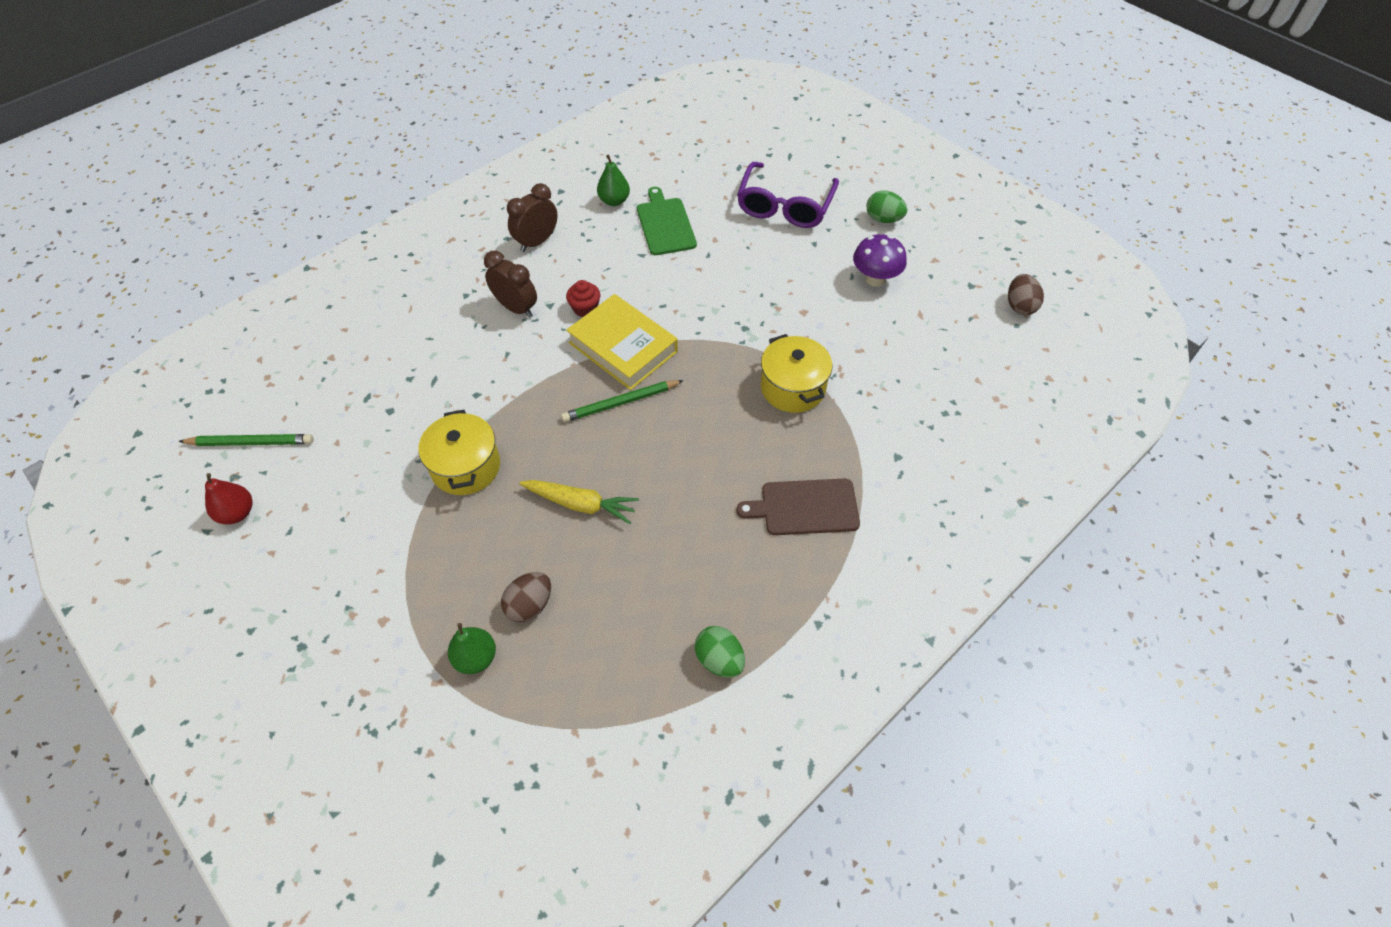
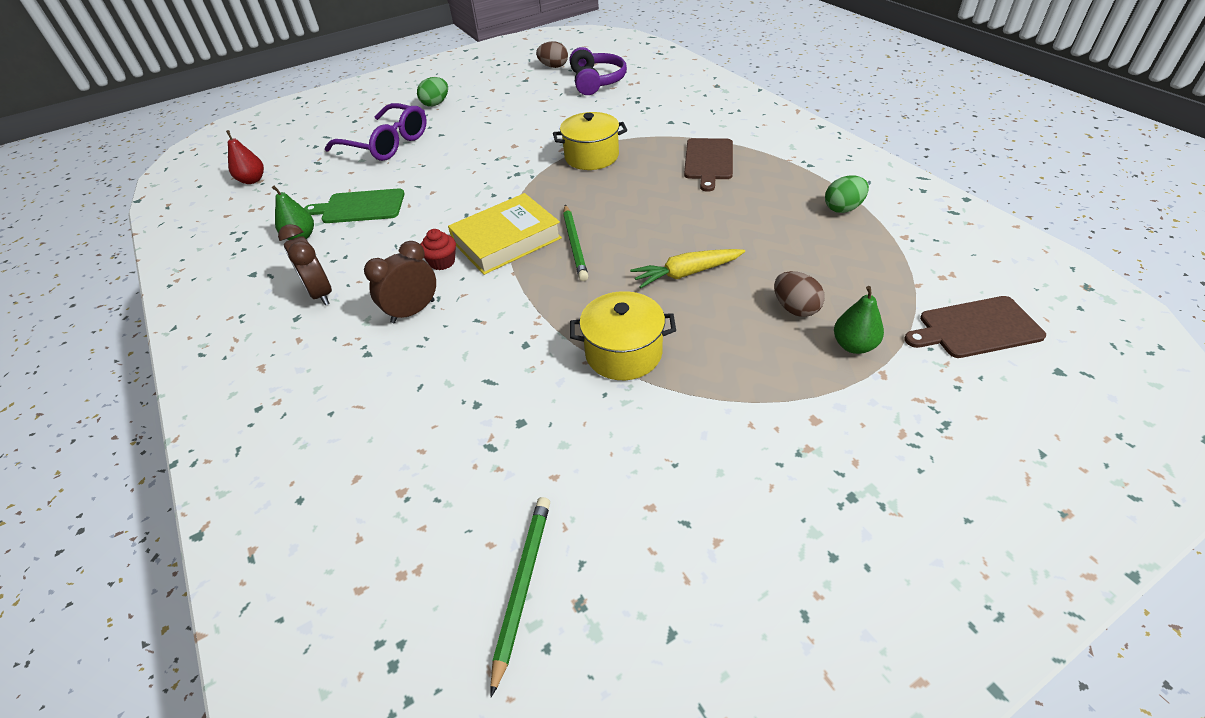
camera: 75 degrees left, 10 degrees down
red pear [205,473,252,524] -> red pear moved to [226,130,264,184]
yellow carrot [519,480,639,524] -> yellow carrot turned 135 degrees counterclockwise [630,249,745,288]
purple mushroom [853,234,907,287] -> none
none -> purple headphones [570,47,627,95]
none -> brown cutting board [904,296,1046,358]

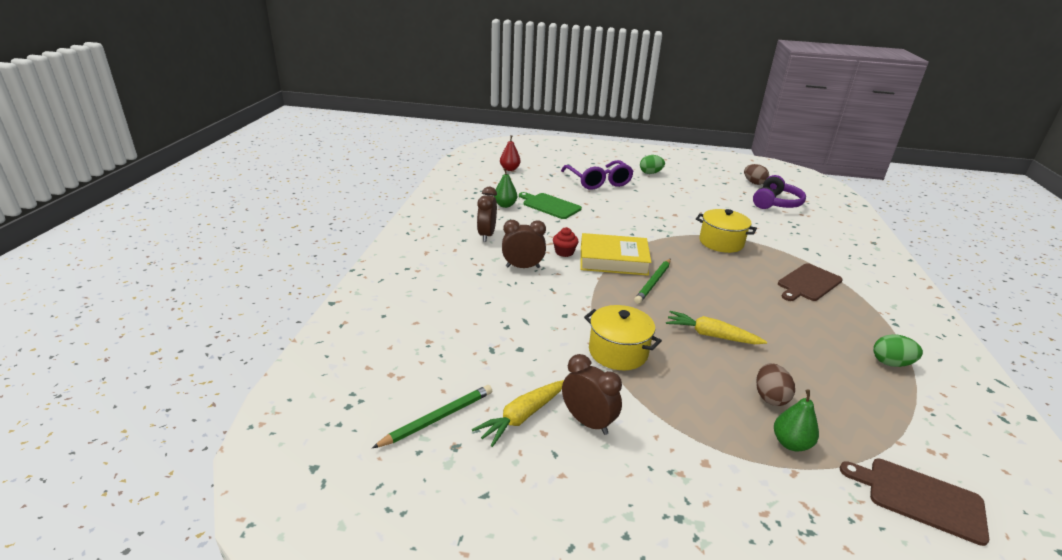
camera: 35 degrees right, 15 degrees down
none -> yellow carrot [472,380,564,447]
none -> brown clock [562,354,622,435]

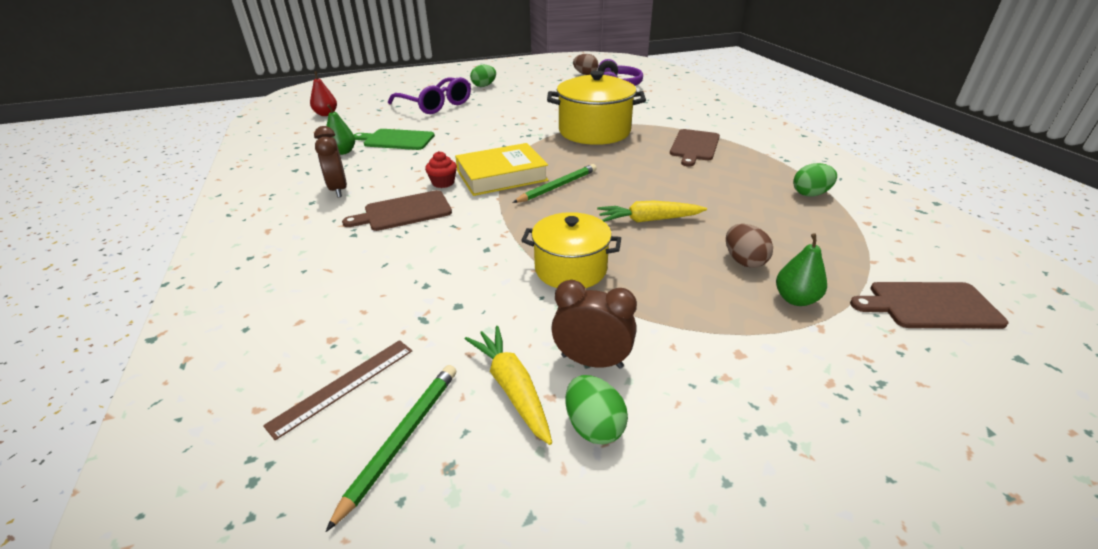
camera: 25 degrees left, 5 degrees up
yellow carrot [472,380,564,447] -> yellow carrot turned 135 degrees clockwise [465,326,552,445]
brown clock [502,220,546,268] -> brown cutting board [342,190,452,231]
green pencil [634,259,671,304] -> green pencil turned 135 degrees counterclockwise [512,164,597,203]
yellow pot [696,209,757,253] -> yellow pot [547,71,646,145], size x1.54
none -> brown ruler [263,340,412,440]
none -> green egg [566,375,628,444]

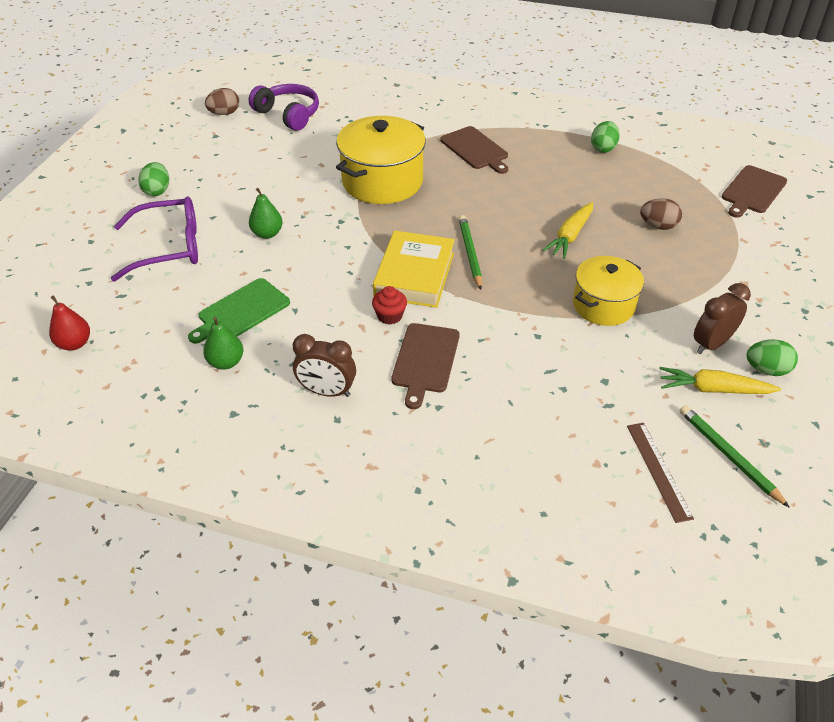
camera: 55 degrees left, 10 degrees up
green pear [776,233,827,306] -> green pear moved to [249,188,283,239]

